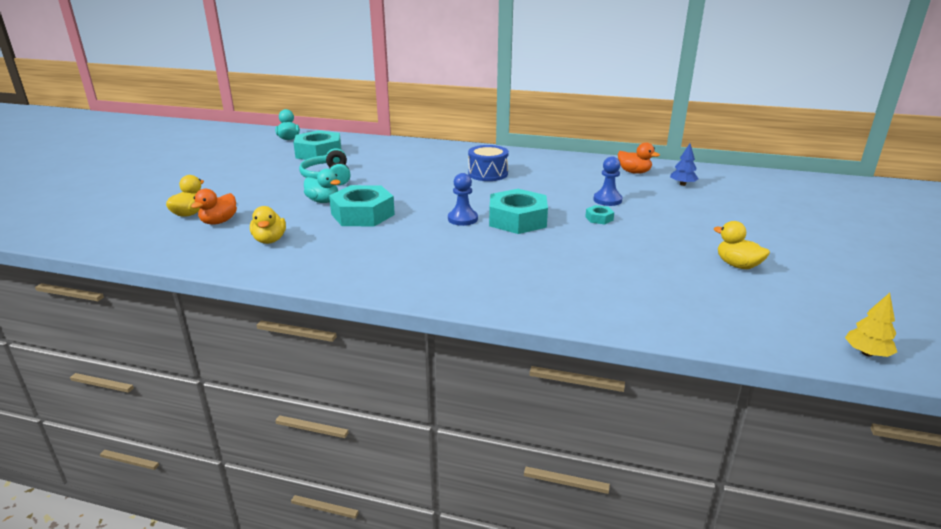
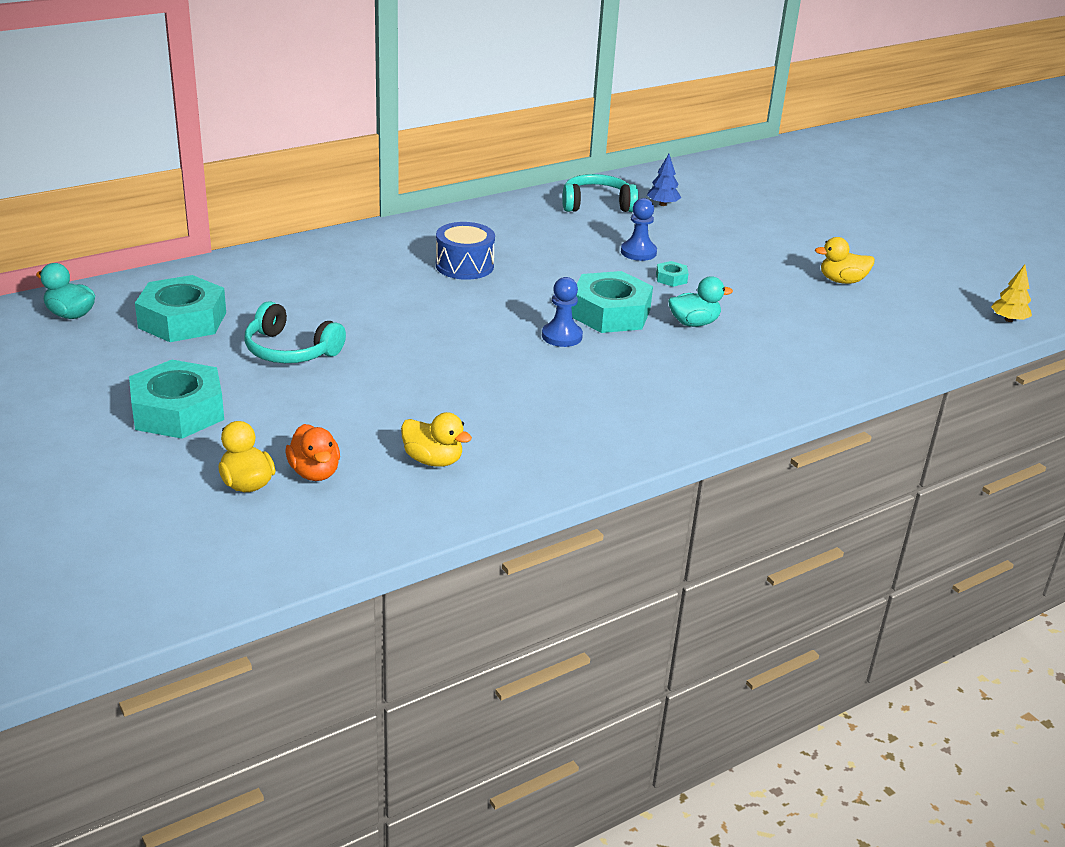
camera: 50 degrees left, 5 degrees up
turquoise duck [304,169,341,203] -> turquoise duck moved to [668,276,733,327]
turquoise nut [329,185,395,226] -> turquoise nut moved to [129,360,224,439]
orange duck [618,142,660,174] -> turquoise headphones [562,174,638,212]

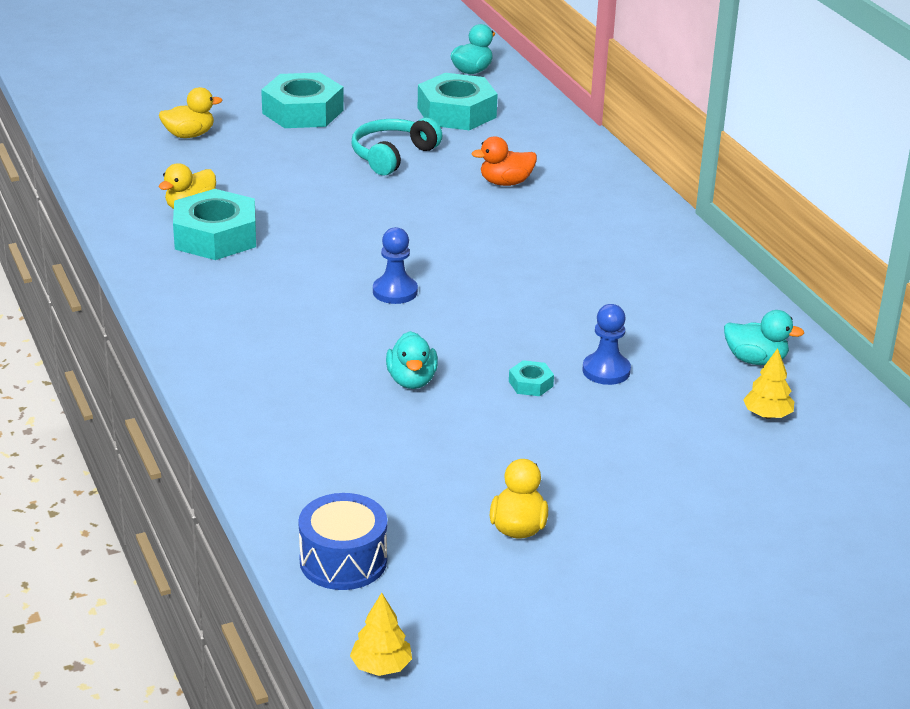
camera: 100 degrees right, 0 degrees up
orange duck [286,424,340,481] -> orange duck moved to [472,137,537,186]
blue drum [436,222,495,280] -> blue drum moved to [298,493,387,590]
turquoise headphones [562,174,638,212] -> turquoise duck [724,310,804,365]
turquoise nut [571,271,653,333] -> turquoise nut moved to [173,189,256,260]
blue tree [647,154,681,206] -> yellow tree [743,348,794,419]

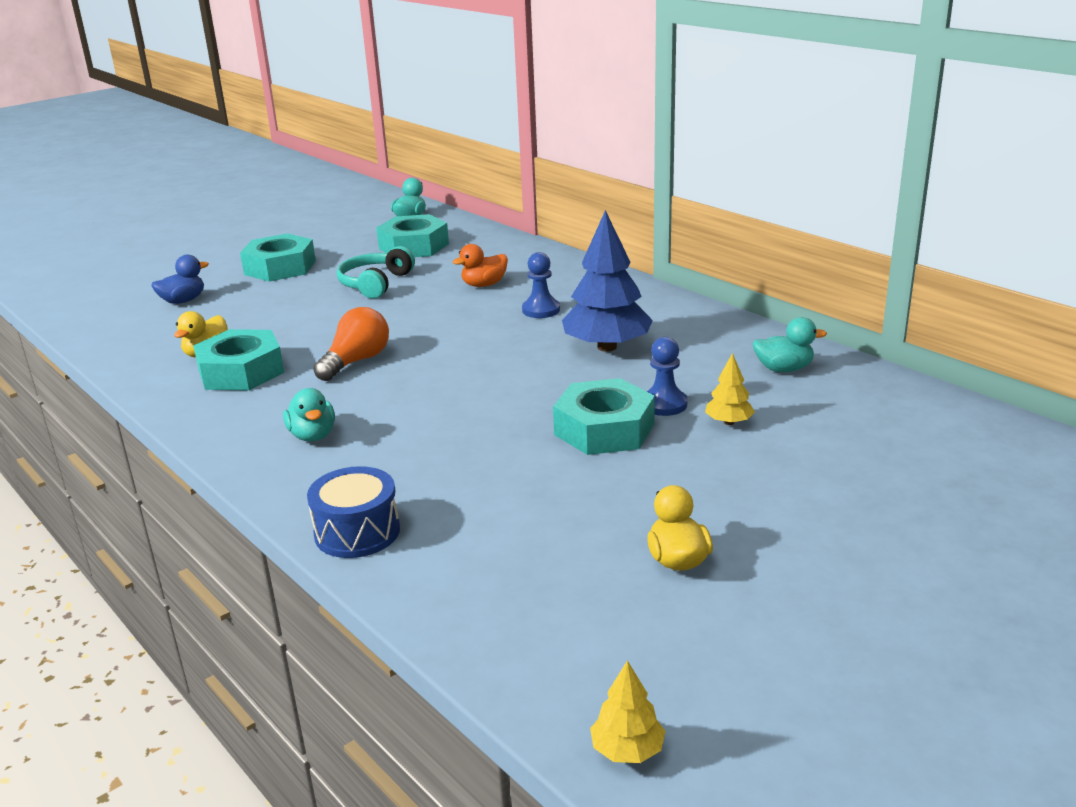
camera: 15 degrees left, 5 degrees down
yellow duck [159,87,222,138] -> blue duck [151,255,209,304]
blue drum [298,493,387,590] -> blue drum moved to [307,466,400,558]
blue pawn [373,227,418,304] -> blue pawn moved to [522,252,560,318]
turquoise duck [386,331,438,389] -> turquoise duck moved to [283,388,335,442]
turquoise nut [509,360,554,396] -> turquoise nut [553,378,655,455], size x2.32
yellow tree [743,348,794,419] -> yellow tree moved to [705,353,755,425]
none -> orange light bulb [313,307,389,381]
none -> blue tree [562,210,653,352]

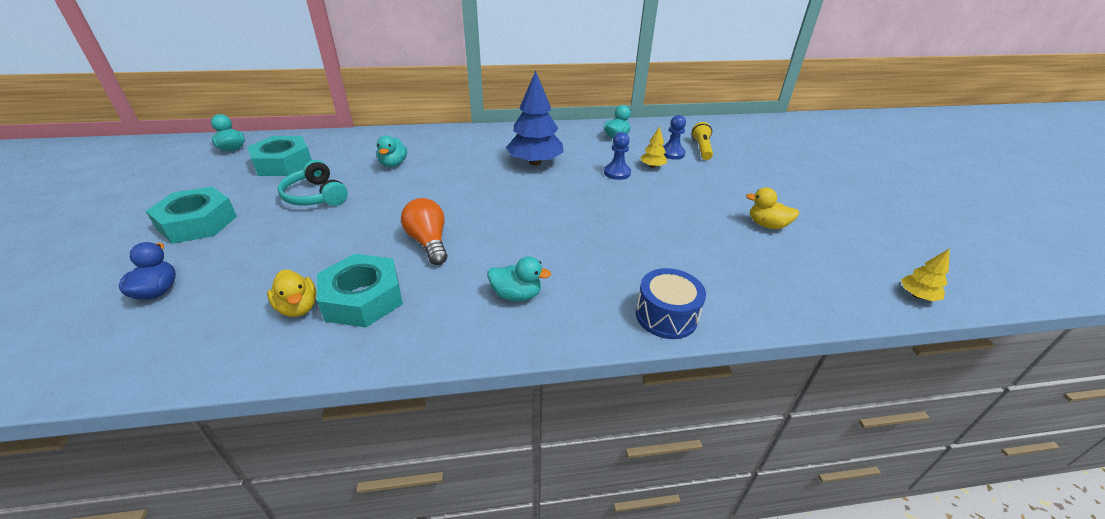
camera: 60 degrees left, 10 degrees up
orange duck [452,244,508,287] -> turquoise duck [377,135,407,167]
blue pawn [522,252,560,318] -> blue pawn moved to [663,115,686,160]
turquoise nut [553,378,655,455] -> none
none -> yellow flashlight [691,122,713,160]

